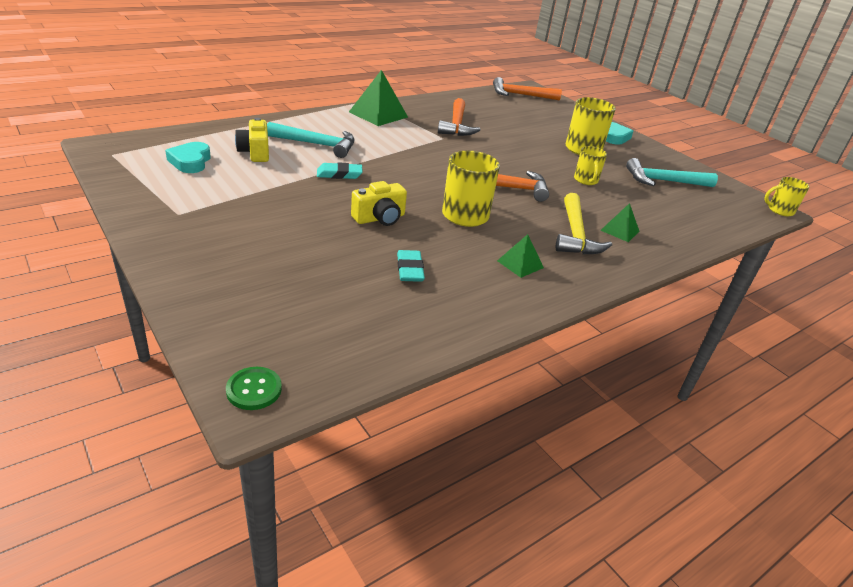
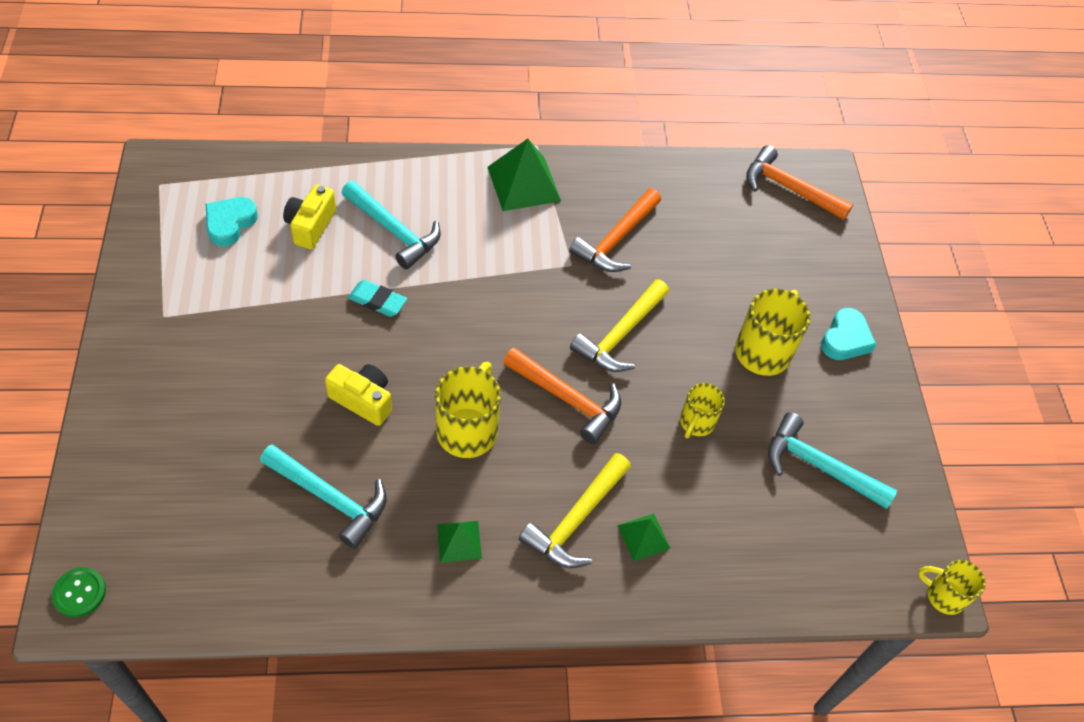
camera: 30 degrees right, 20 degrees up
yellow camera [351,181,407,226] -> yellow camera turned 150 degrees counterclockwise [325,364,392,426]
turquoise eraser [397,250,425,282] -> turquoise hammer [260,444,387,549]
none -> yellow hammer [570,279,669,372]

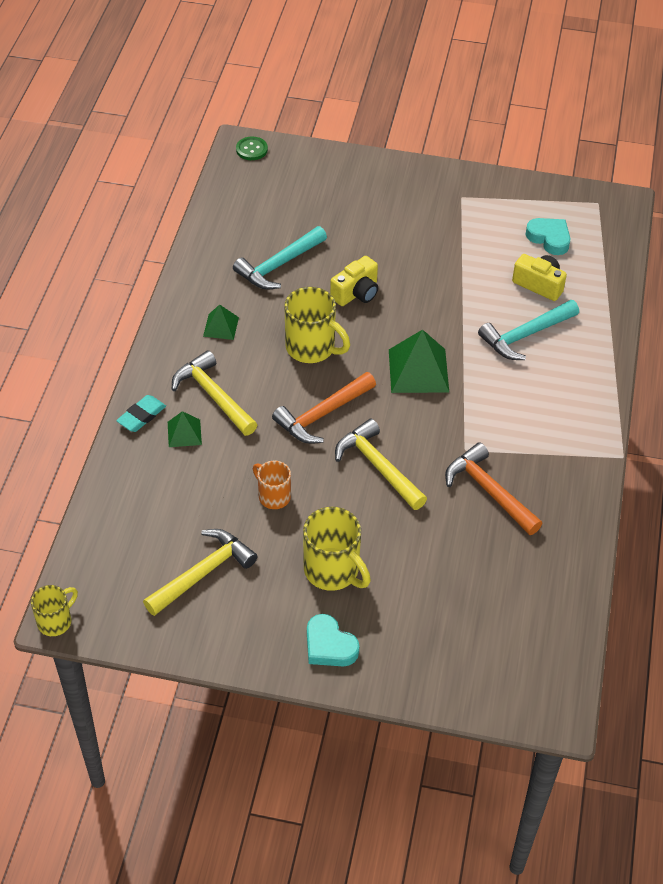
camera: 110 degrees right, 5 degrees down
turquoise eraser [348,280,407,317] -> turquoise eraser moved to [116,395,166,432]
green pyramid [488,139,561,211] -> green pyramid moved to [389,329,449,393]
yellow mug [680,383,725,438] -> orange mug [253,461,291,509]
orange hammer [746,145,853,220] -> none
turquoise hammer [768,412,897,509] -> yellow hammer [143,529,258,616]

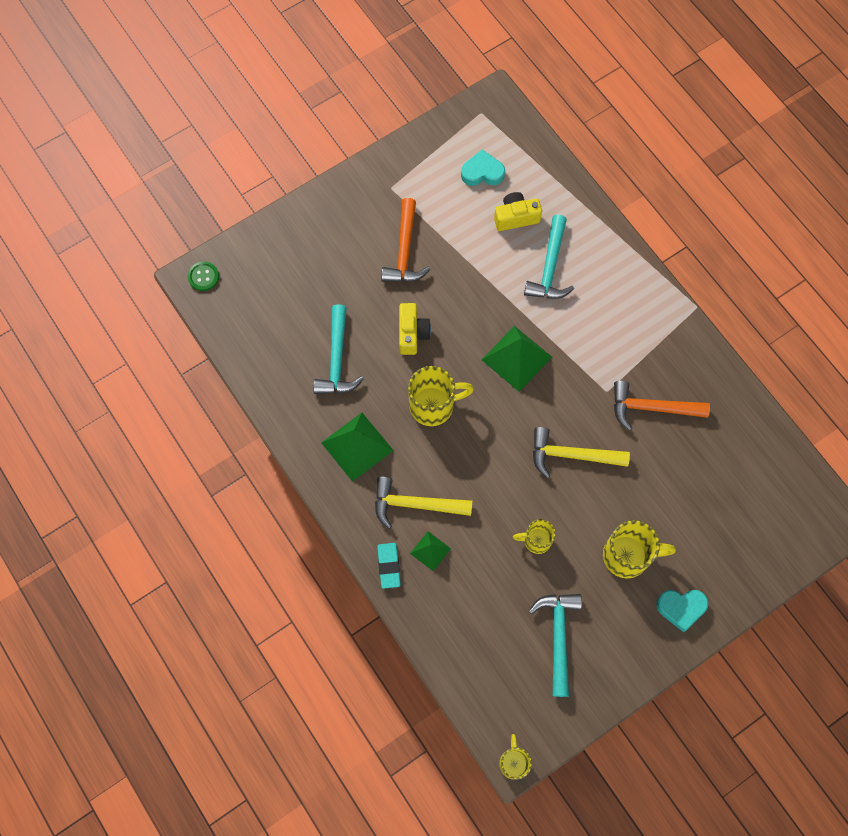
camera: 45 degrees left, 20 degrees up
yellow hammer [143,529,258,616] -> turquoise hammer [529,594,582,697]
green pyramid [203,304,239,340] -> green pyramid [321,413,394,482], size x1.82
orange mug [253,461,291,509] -> yellow mug [513,519,556,554]
orange hammer [272,372,376,444] -> orange hammer moved to [381,198,430,282]

